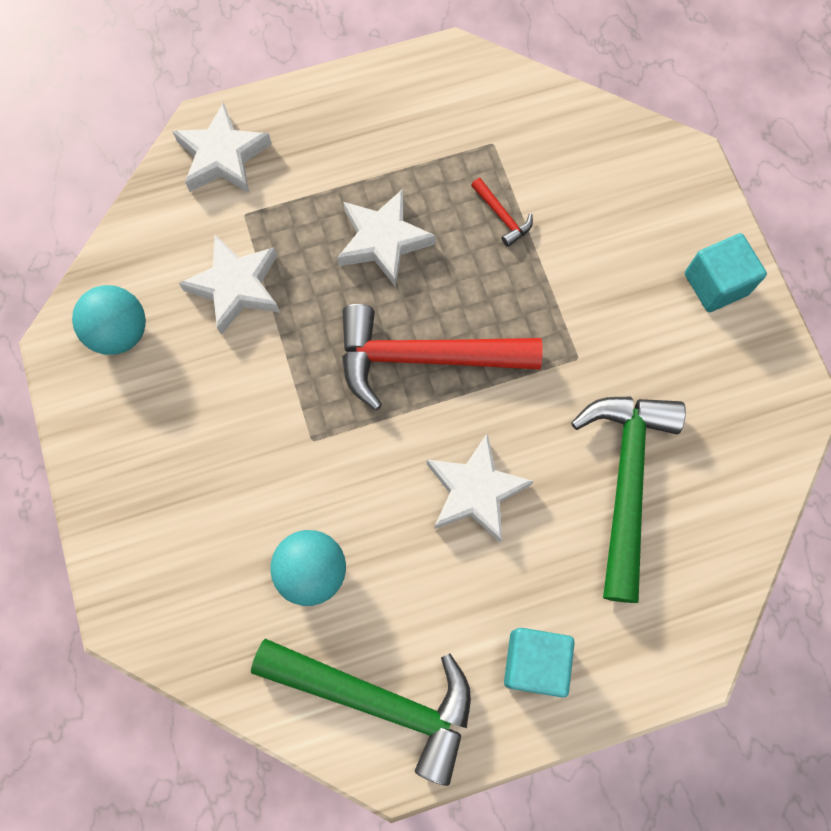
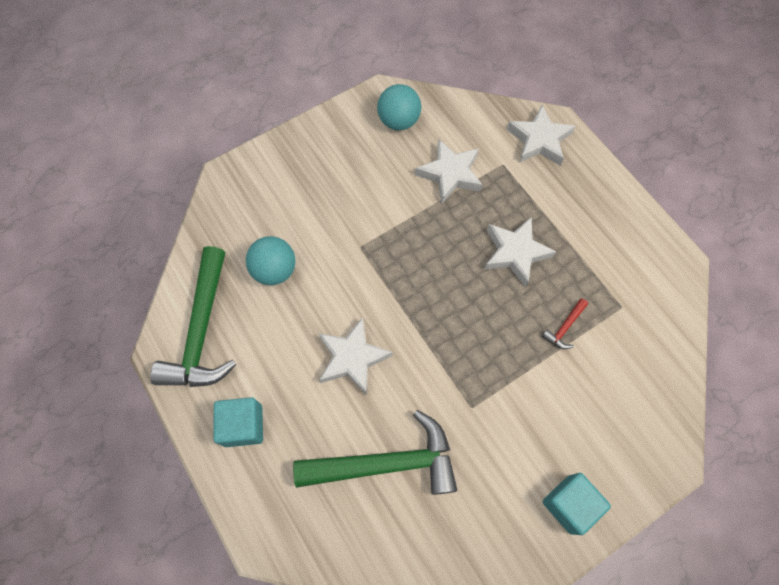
camera: 75 degrees right, 5 degrees down
red hammer [342,304,543,410] -> none

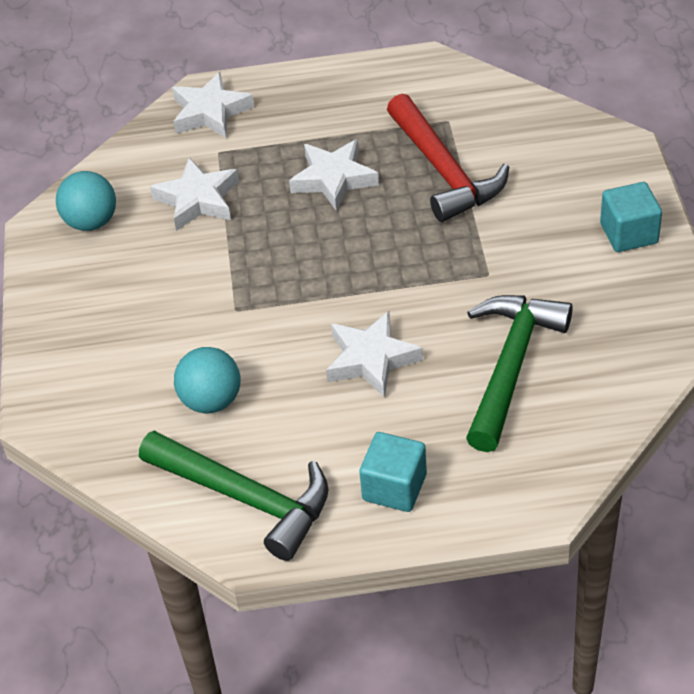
camera: 60 degrees left, 20 degrees down
red hammer [542,298,588,349] -> red hammer [387,94,509,222], size x2.47

